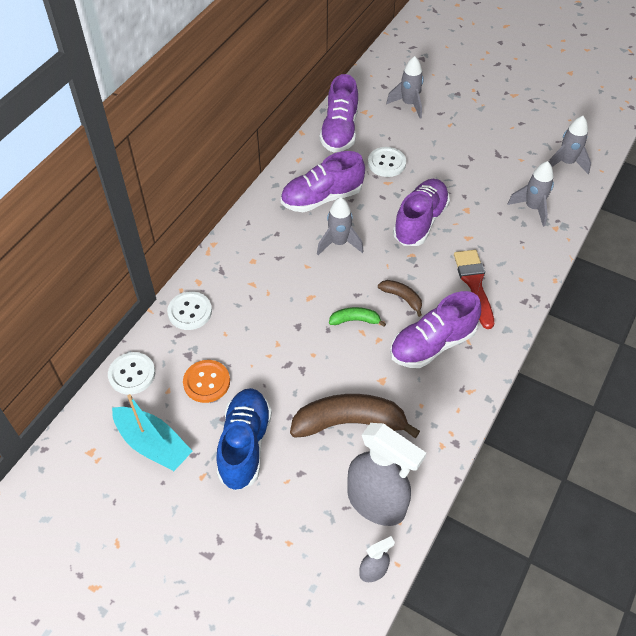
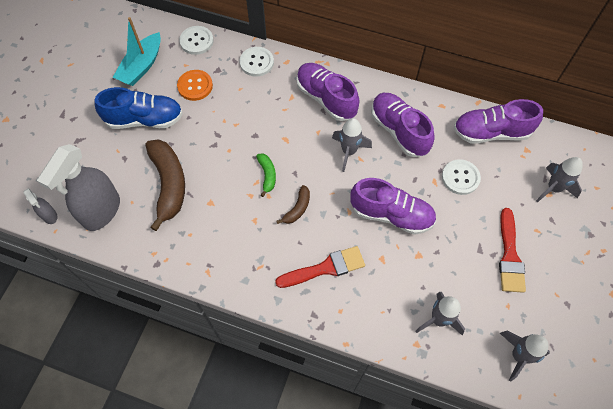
camera: 80 degrees right, 10 degrees up
purple shoe [390,291,481,368] -> purple shoe moved to [297,63,359,121]
none -> red brush [499,208,526,293]

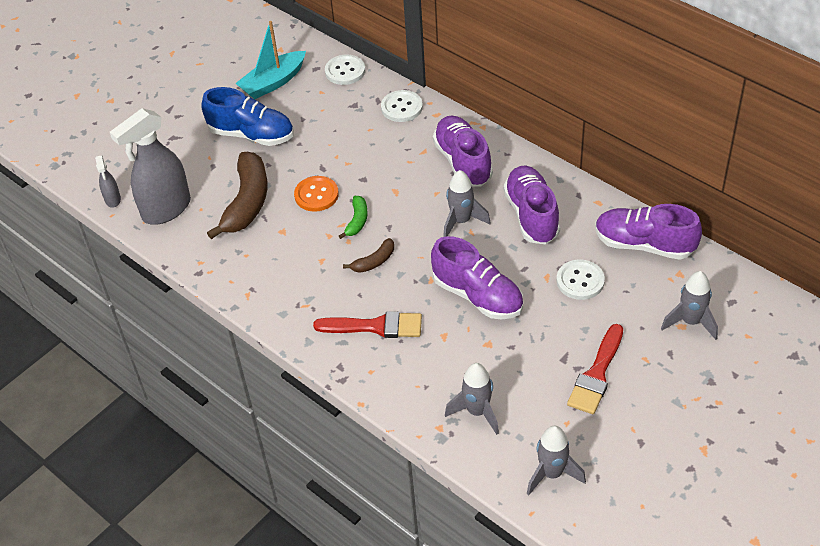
camera: 25 degrees right, 15 degrees down
orange button [177,70,213,101] -> orange button moved to [294,176,339,212]

